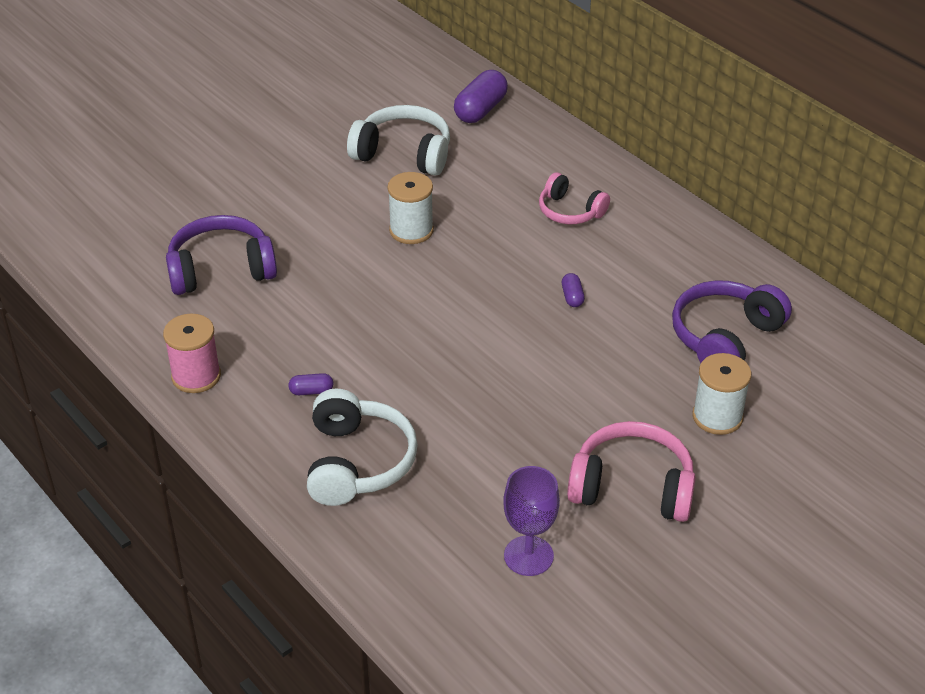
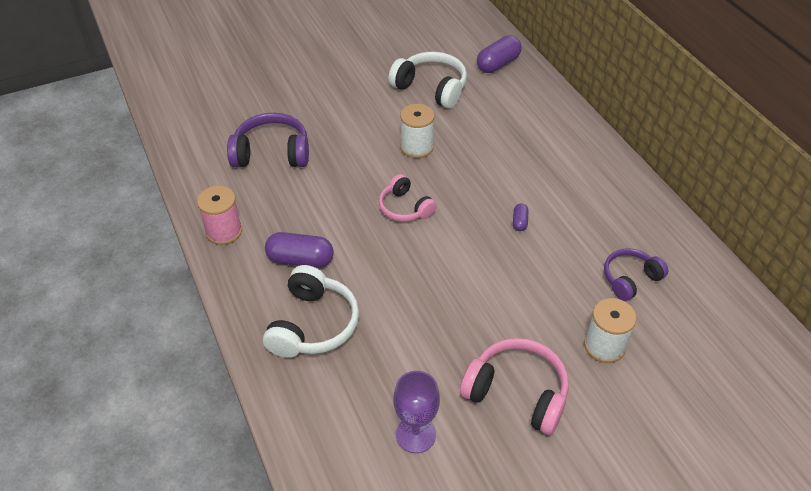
camera: 15 degrees right, 5 degrees up
purple capsule [288,373,334,395] -> purple capsule [265,232,334,268], size x2.02
pink headphones [539,172,610,224] -> pink headphones moved to [379,174,437,222]
purple headphones [672,280,792,363] -> purple headphones [604,248,668,301], size x0.64

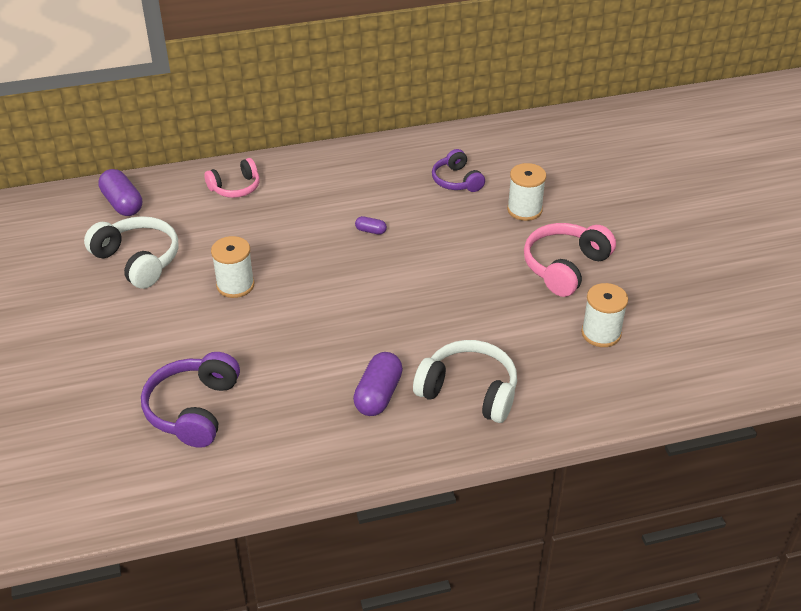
camera: 80 degrees left, 5 degrees down
pink spool [197,186,242,245] -> none
pink headphones [379,174,437,222] -> pink headphones moved to [204,158,260,198]
white headphones [388,52,467,109] -> white headphones turned 90 degrees clockwise [84,216,178,289]
purple goblet [393,371,440,453] -> white spool [581,283,628,347]

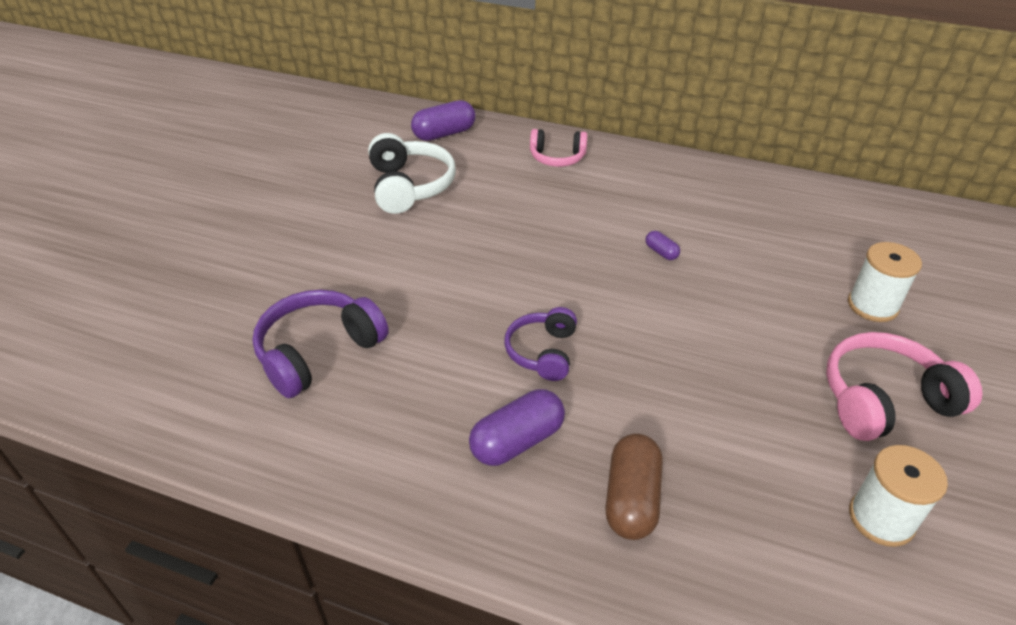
camera: 35 degrees right, 0 degrees up
purple capsule [98,169,142,216] -> purple capsule turned 60 degrees clockwise [411,100,475,141]
white spool [211,236,254,298] -> none
white headphones [413,340,517,423] -> brown capsule [605,433,663,540]
purple headphones [432,149,485,192] -> purple headphones moved to [504,307,577,381]

